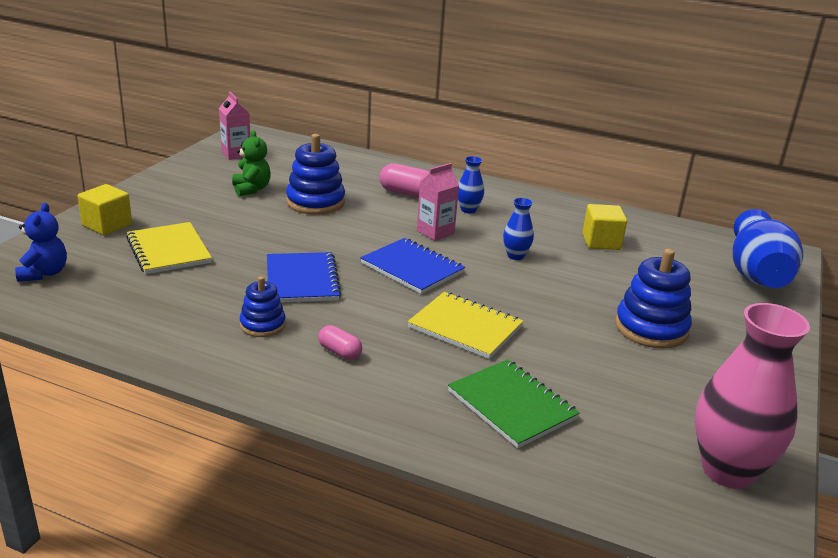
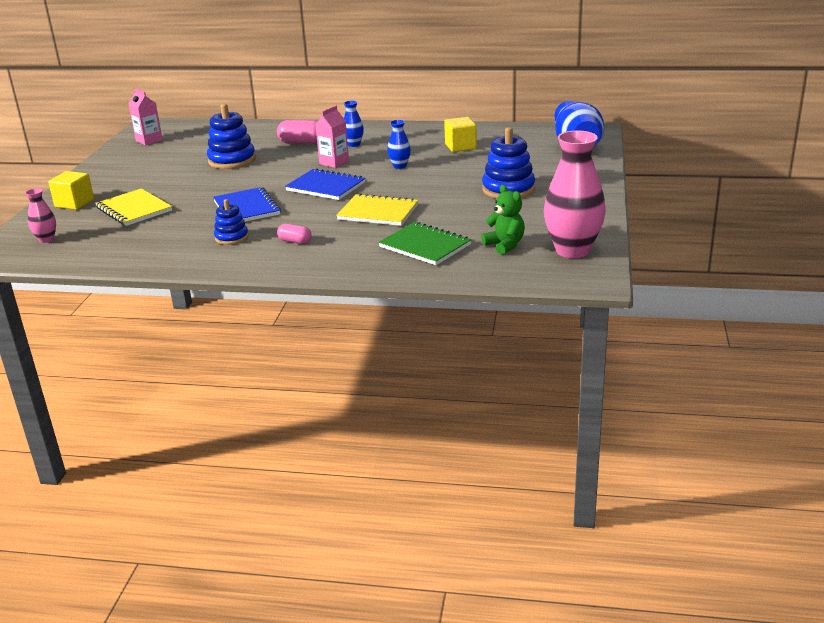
camera: 10 degrees left, 0 degrees up
blue teddy bear [15,203,67,282] -> pink vase [25,188,56,243]
green teddy bear [232,130,271,196] -> green teddy bear moved to [481,185,525,255]

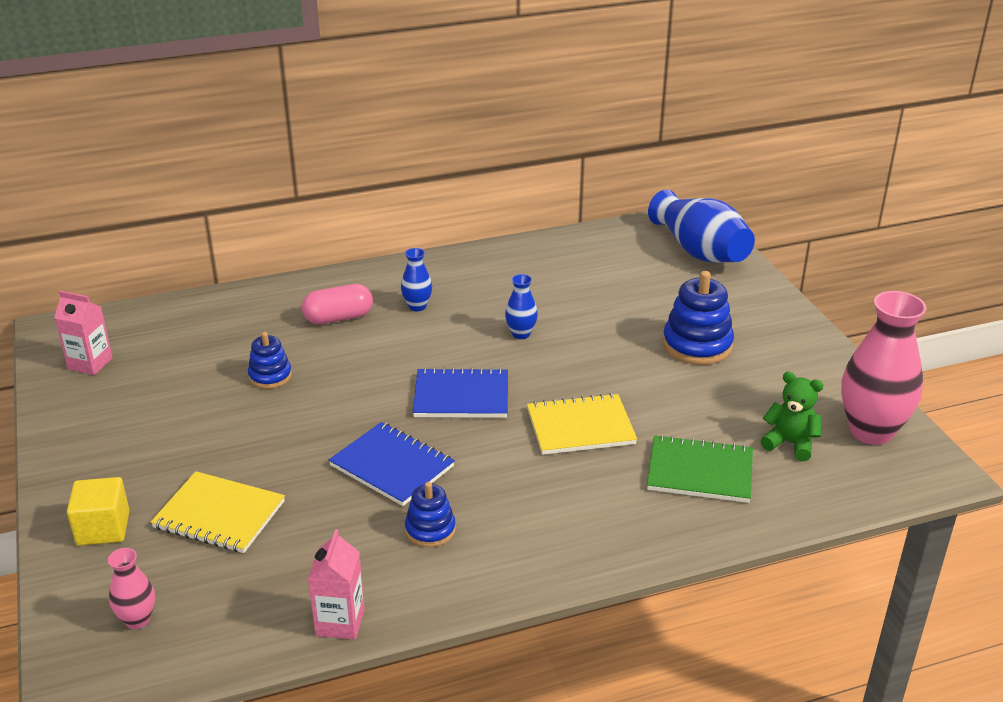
camera: 30 degrees left, 5 degrees up
blue stacking toy [207,104,256,169] -> blue stacking toy [248,332,292,389], size x0.59
pink capsule [277,224,312,244] -> none
pink carton [315,105,349,168] -> pink carton moved to [308,529,365,640]
yellow cube [444,117,477,152] -> none

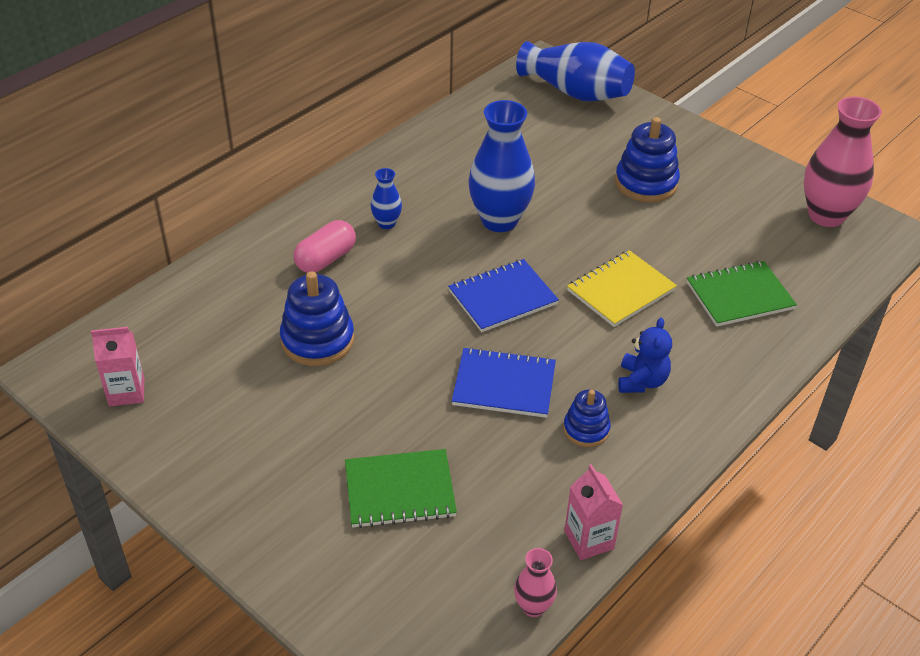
camera: 30 degrees left, 10 degrees up
yellow cube [67,477,130,545] -> none
pink vase [108,548,155,629] -> pink vase moved to [514,548,557,617]
yellow notebook [151,471,285,553] -> green notebook [345,449,457,528]
blue stacking toy [248,332,292,389] -> blue stacking toy [280,271,354,366], size x1.68
blue vase [505,274,538,339] -> blue vase [468,100,535,232], size x2.10
green teddy bear [760,372,823,461] -> none
none -> blue teddy bear [618,318,672,393]

